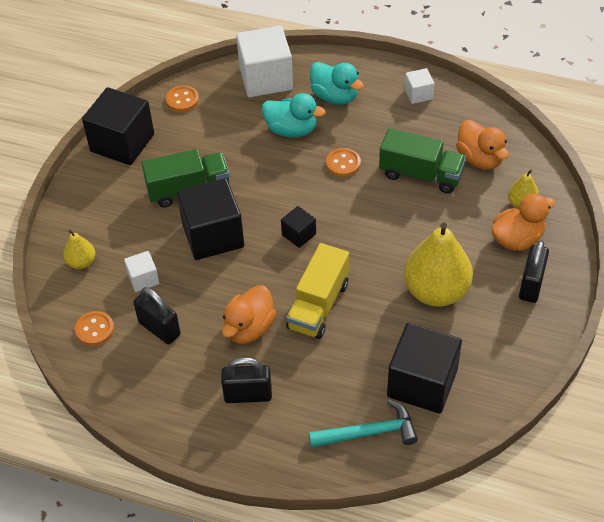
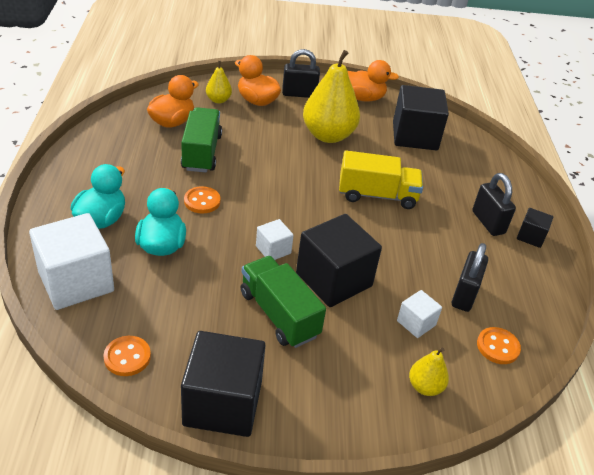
camera: 115 degrees left, 10 degrees down
orange duck [222,285,276,344] -> orange duck moved to [348,60,399,102]
black cube [281,206,316,248] -> black cube moved to [517,208,553,248]
turquoise hammer [309,400,418,448] -> none
white cube [405,68,434,104] -> white cube moved to [256,219,294,260]

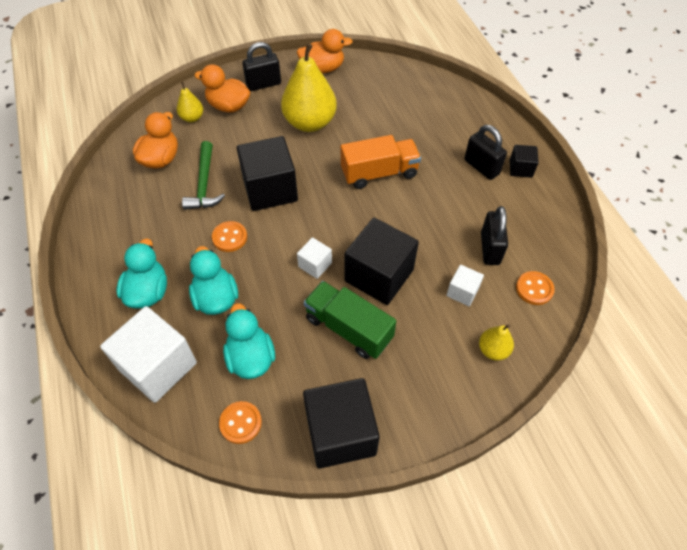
camera: 15 degrees left, 15 degrees up
green truck [181,107,222,172] -> green hammer [182,141,225,210]
yellow truck [339,150,423,209] -> orange truck [341,135,421,189]
black cube [393,85,449,150] -> black cube moved to [237,136,298,211]
none -> turquoise duck [223,303,275,379]

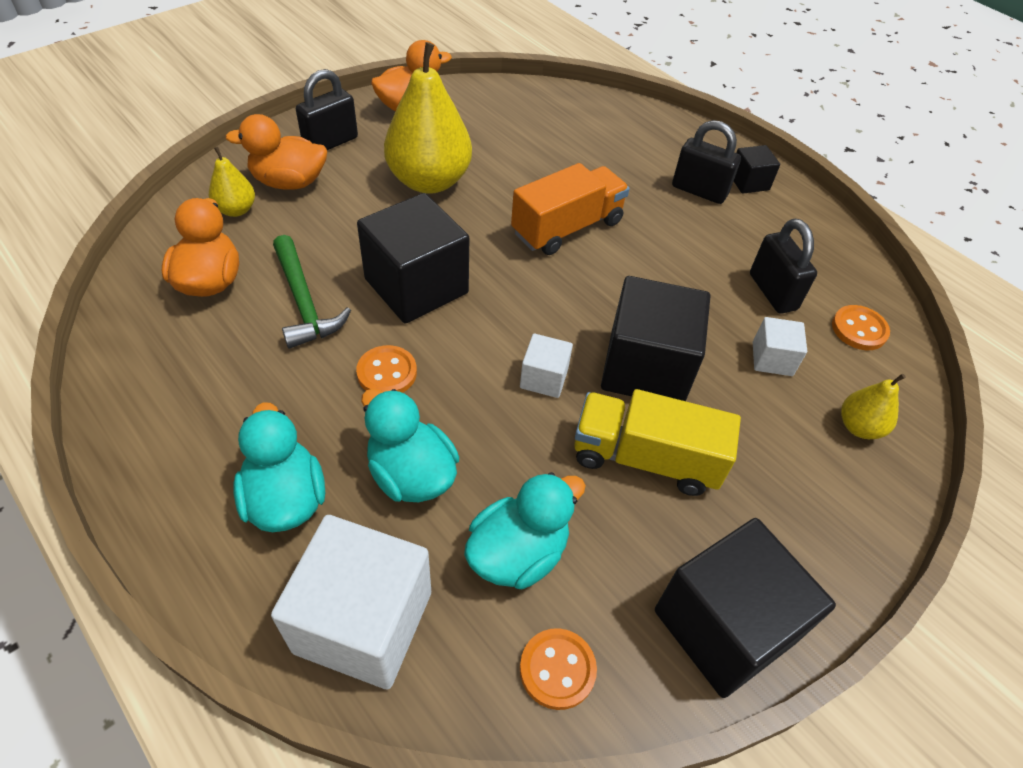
camera: 25 degrees left, 5 degrees down
turquoise duck [223,303,275,379] -> turquoise duck turned 90 degrees clockwise [464,472,586,589]
green truck [304,281,396,359] -> yellow truck [574,389,741,496]

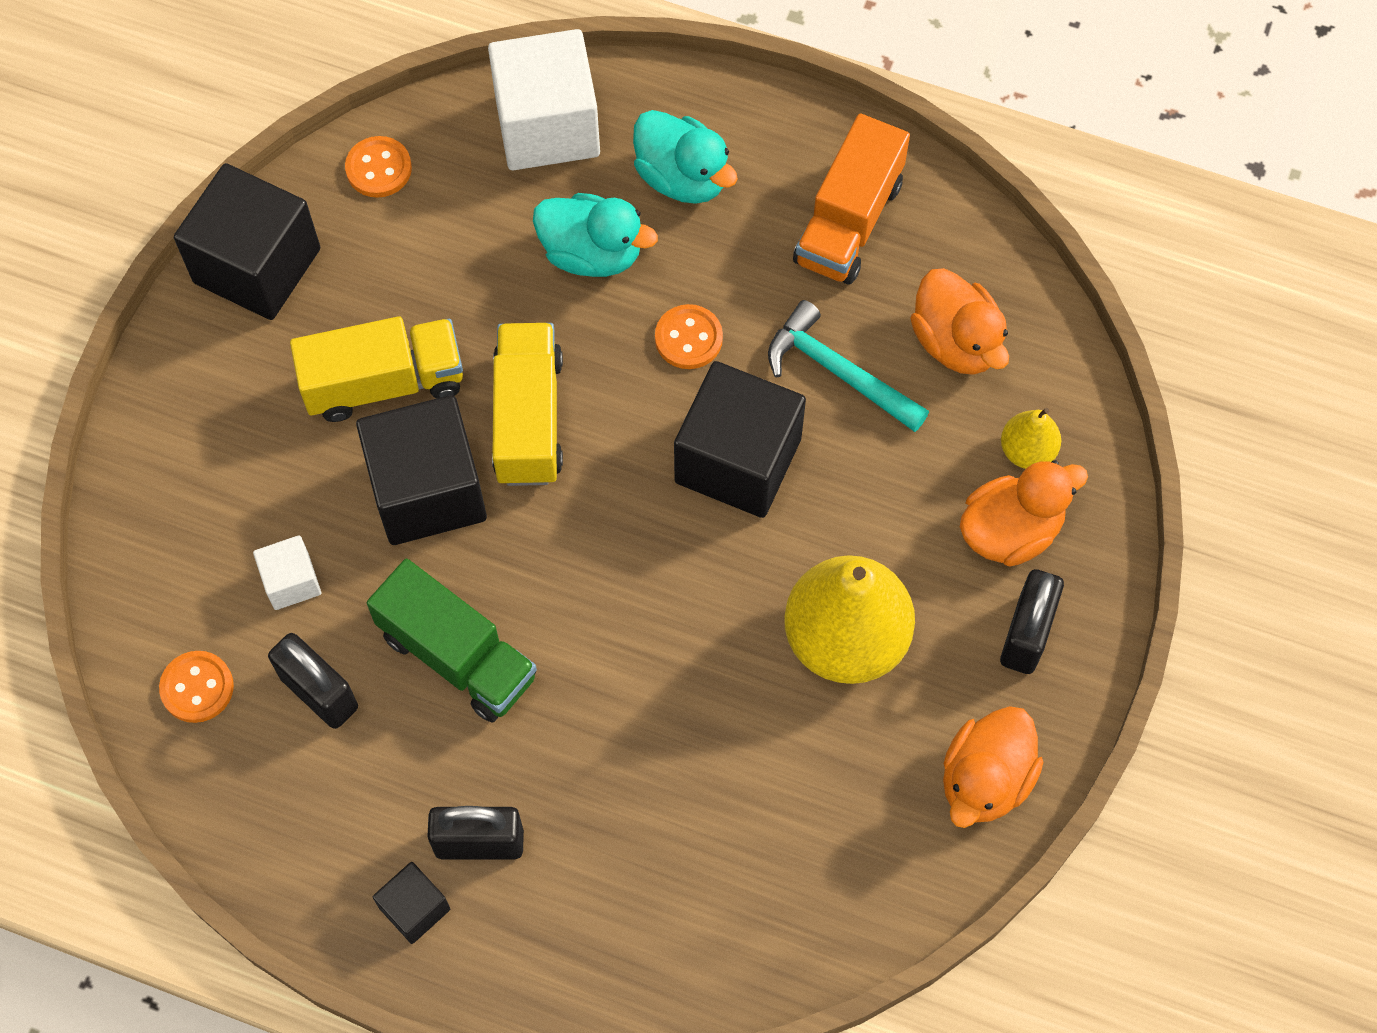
camera: 155 degrees right, 15 degrees up
green hammer [273,235,351,349] -> turquoise hammer [768,300,929,432]
turquoise duck [464,472,586,589] -> none
orange truck [511,163,629,255] -> orange truck moved to [793,113,910,285]
white cube [520,334,573,398] -> yellow truck [492,323,563,486]
yellow pear [841,374,906,439] -> none
none -> green truck [367,559,537,723]

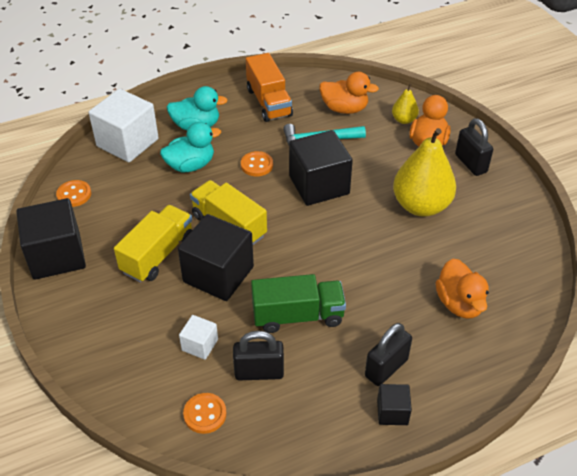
camera: 45 degrees left, 20 degrees down
orange duck [943,706,1043,828] -> orange duck moved to [436,258,489,318]

